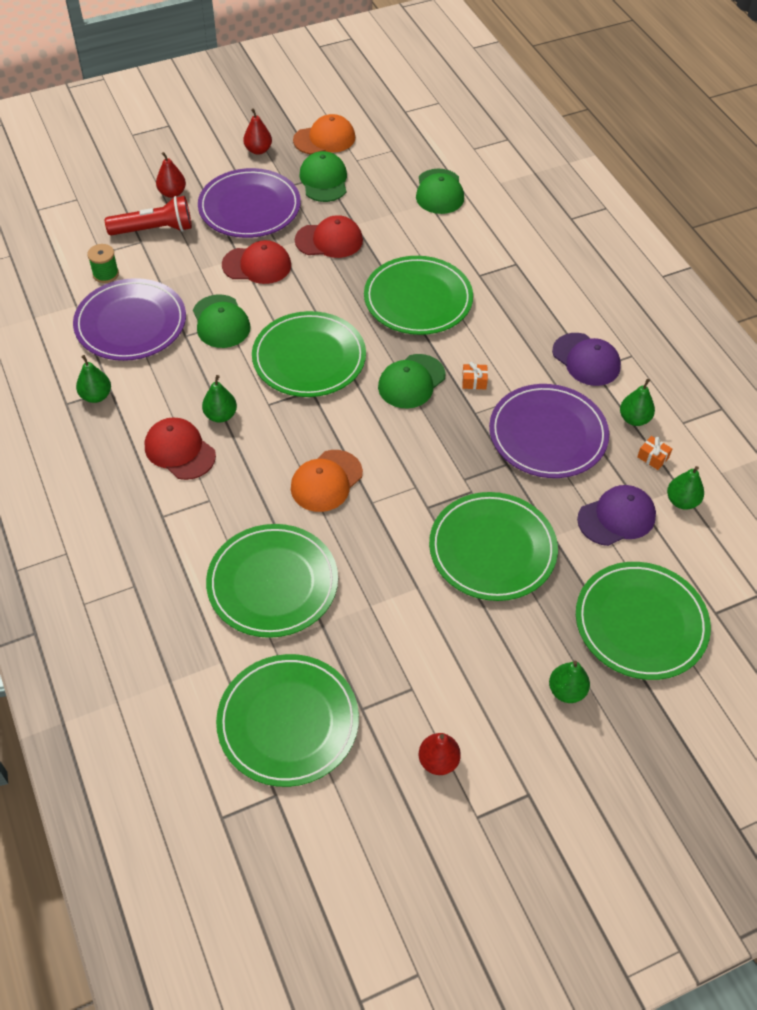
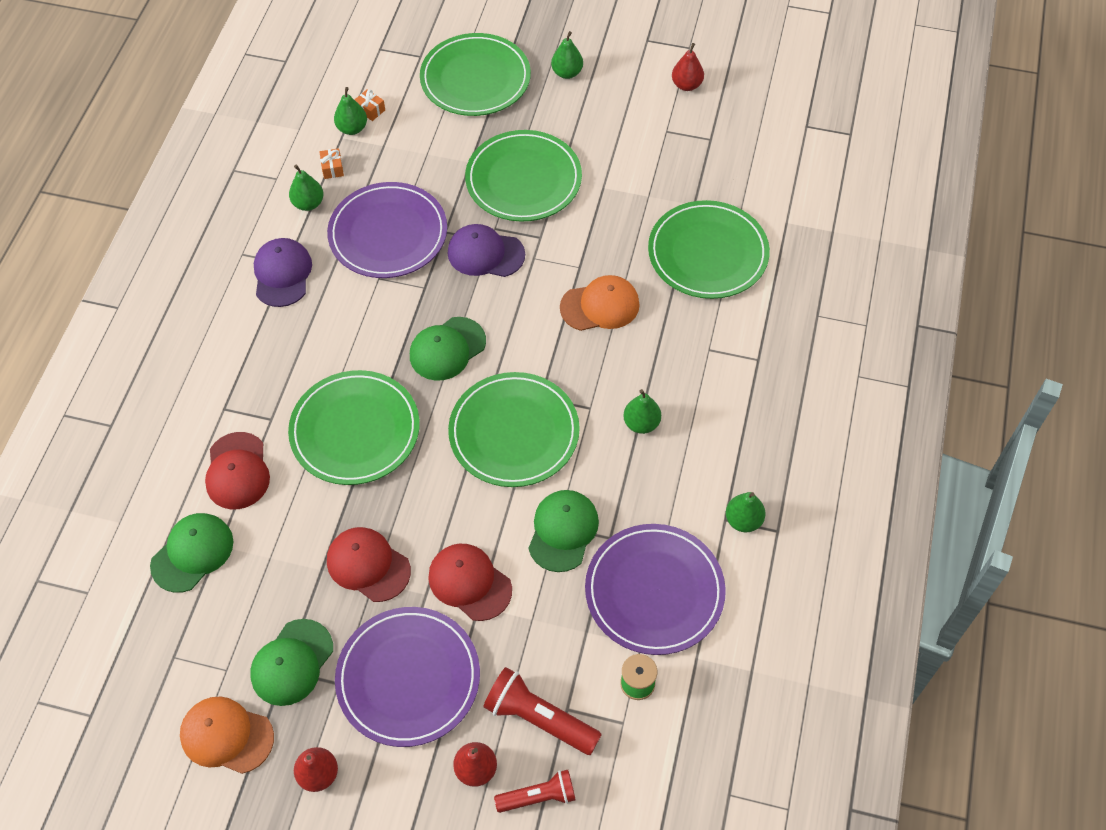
camera: 140 degrees left, 5 degrees up
red cap [145,417,216,480] -> red cap moved to [205,432,270,509]
green plate [216,654,359,787] -> none
green cap [378,354,446,409] -> green cap turned 150 degrees clockwise [410,317,486,381]
orange gift [462,362,488,389] -> orange gift moved to [354,89,385,121]
purple cap [577,485,656,546] -> purple cap moved to [448,224,525,277]
none -> red flashlight [494,770,575,813]

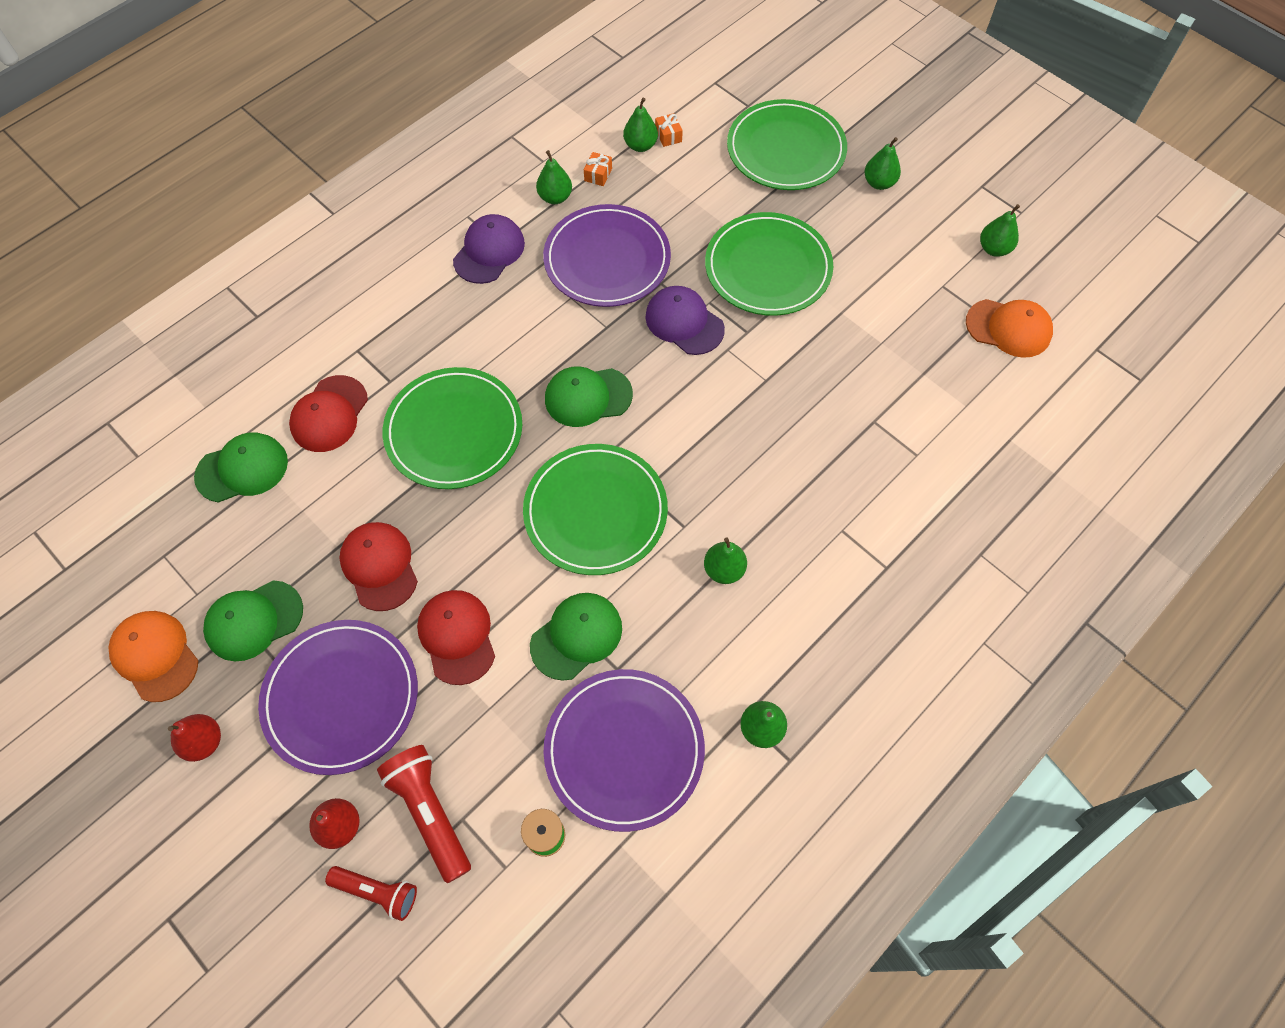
camera: 30 degrees right, 5 degrees up
orange cap [560,275,640,331] -> orange cap moved to [966,299,1053,358]
green plate [648,200,770,299] -> none
red pear [672,43,704,91] -> green pear [980,204,1020,257]

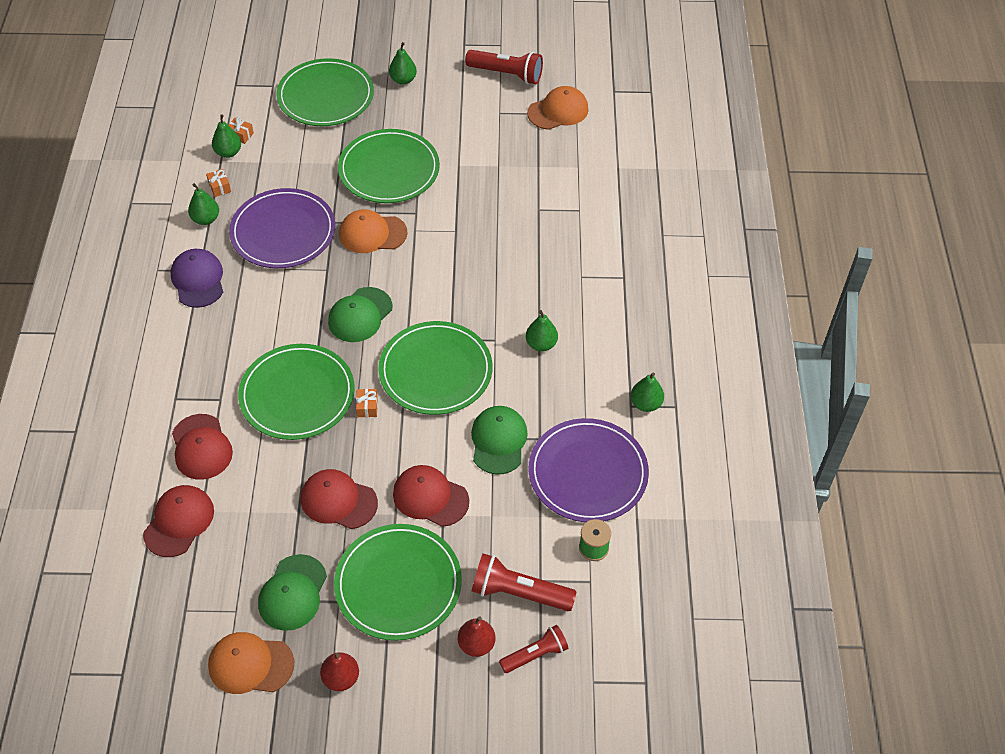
camera: 45 degrees left, 10 degrees down
green cap [194,432,288,503] -> red cap [143,485,214,557]
purple plate [258,620,418,775] -> green plate [334,524,462,641]
purple cap [645,286,725,355] -> orange cap [339,209,408,253]
green pear [980,204,1020,257] -> red flashlight [465,50,543,84]
none -> orange gift [356,389,378,417]

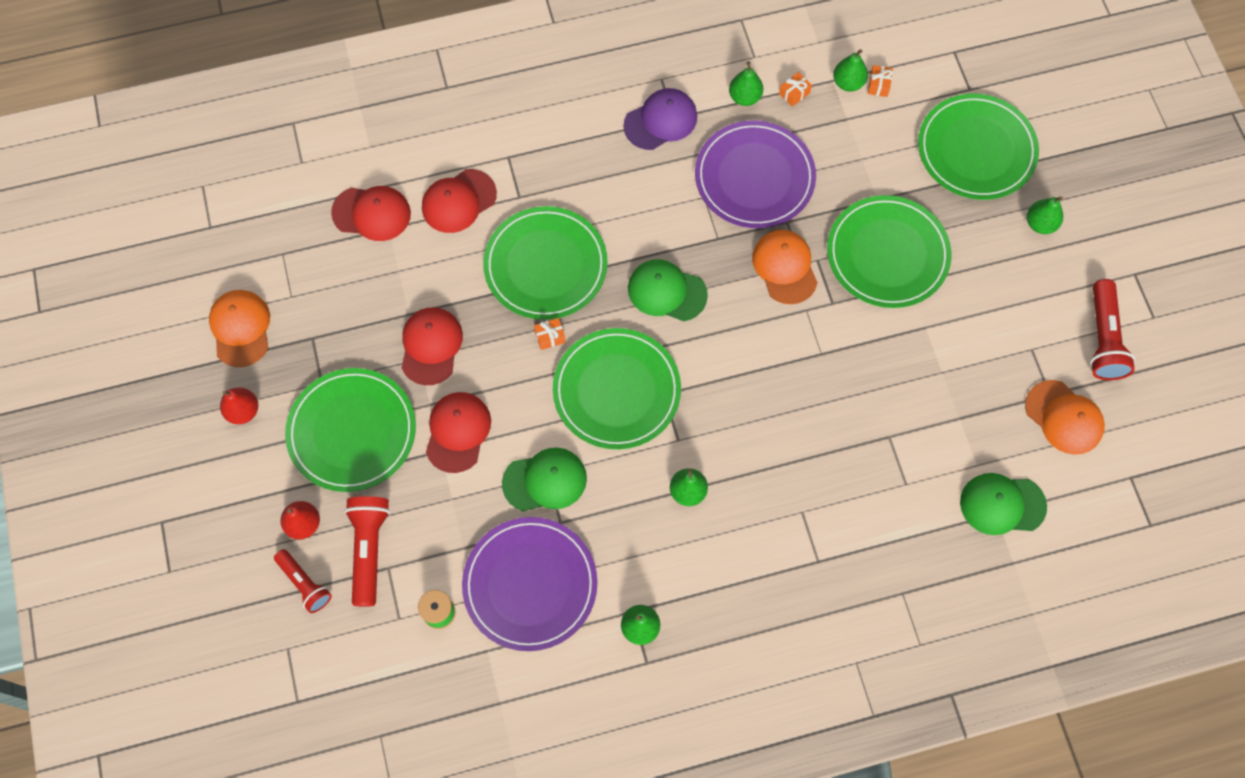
camera: 75 degrees right, 15 degrees up
green cap [258,554,327,631] -> green cap moved to [960,473,1047,535]

